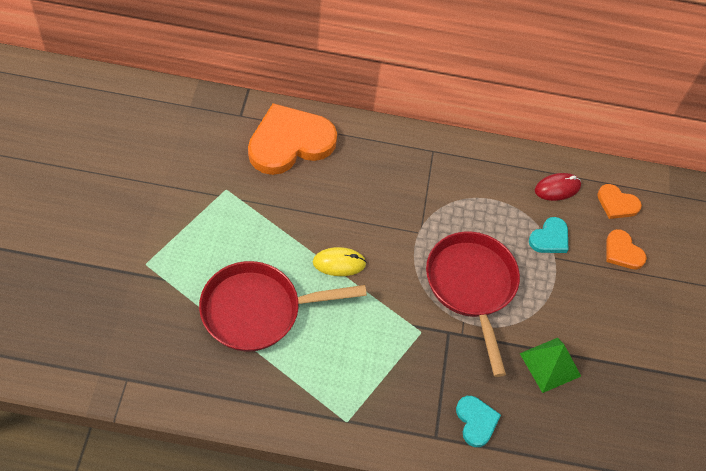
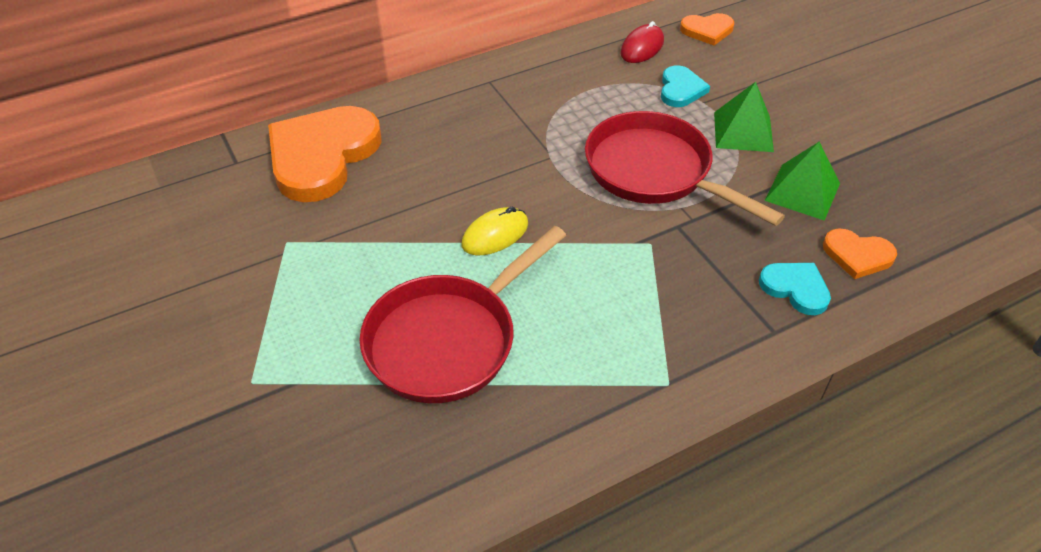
camera: 30 degrees left, 10 degrees down
orange heart [606,229,647,270] -> orange heart moved to [823,228,897,279]
none -> green pyramid [714,82,774,152]

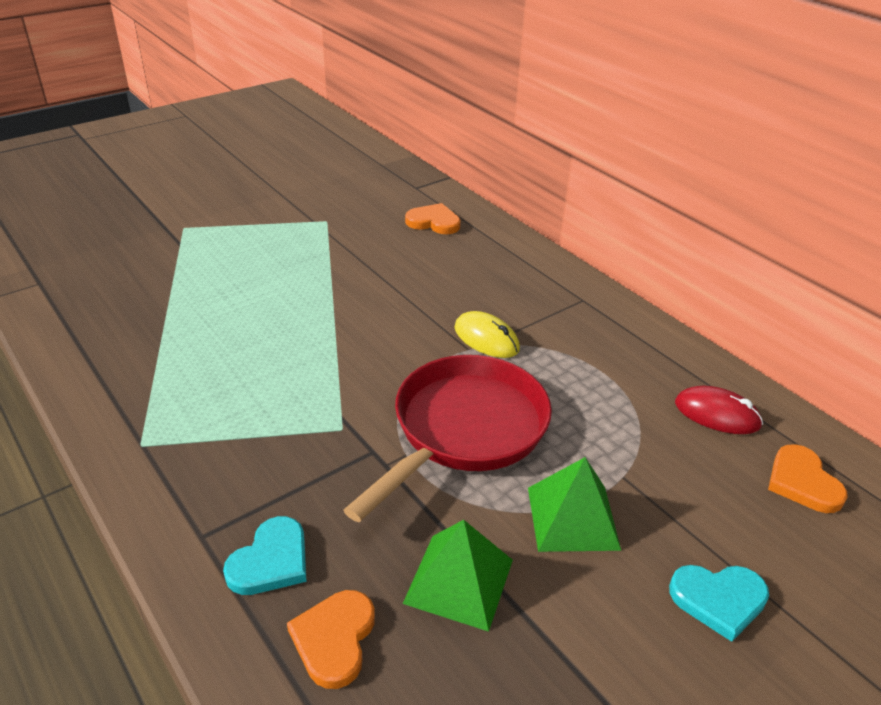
camera: 80 degrees right, 10 degrees down
orange heart [268,106,382,202] -> orange heart [405,203,461,234], size x0.48
red pan [360,226,567,403] -> none
yellow mouse [462,206,528,255] -> yellow mouse moved to [454,311,520,358]
turquoise heart [661,65,710,107] -> turquoise heart moved to [669,565,769,642]

